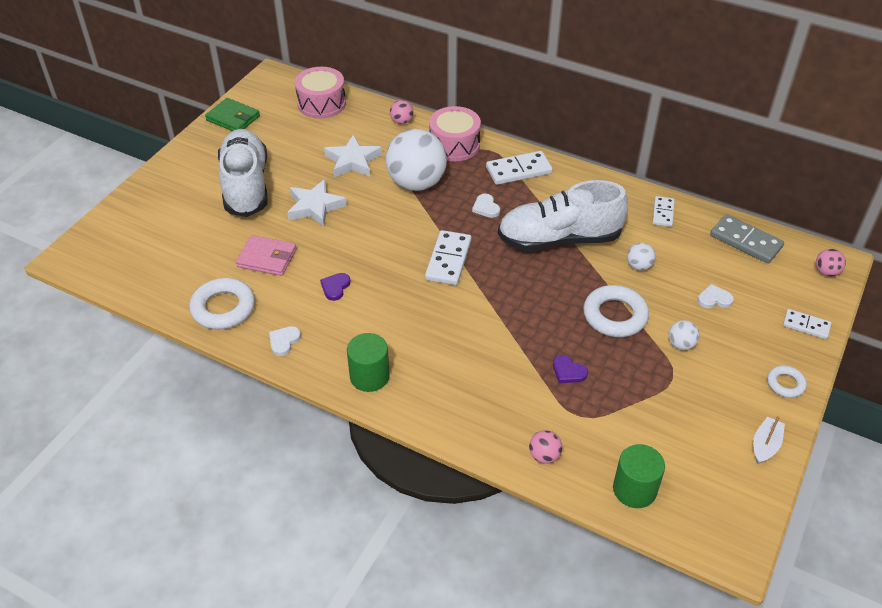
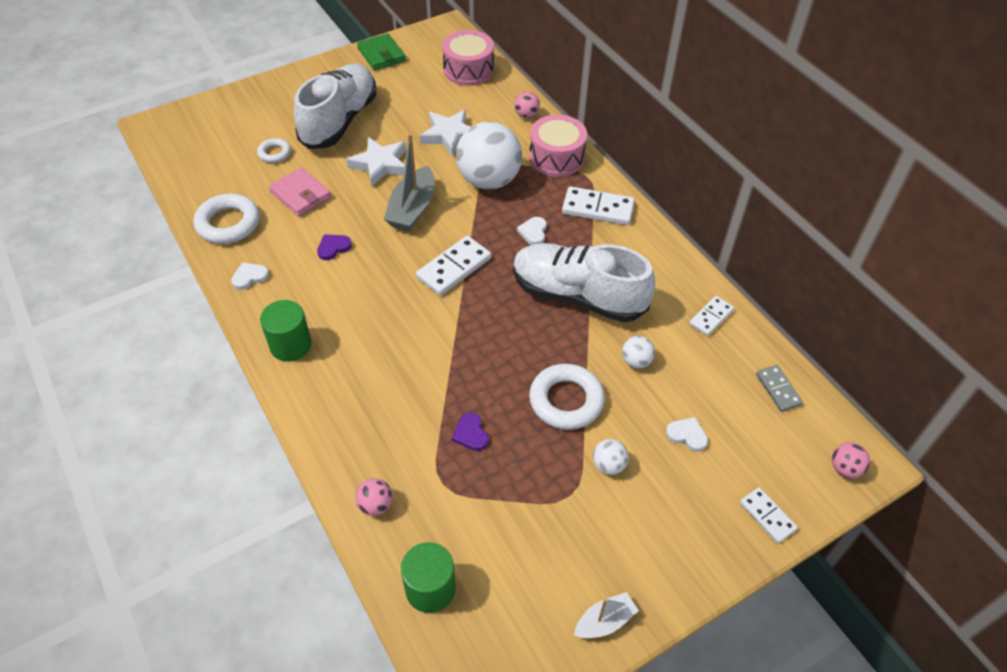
camera: 30 degrees right, 5 degrees up
grey domino [710,214,784,264] -> grey domino [756,365,803,412], size x0.61
white ring [767,365,807,398] -> white ring moved to [257,138,291,163]
none -> grey boat [384,134,435,232]

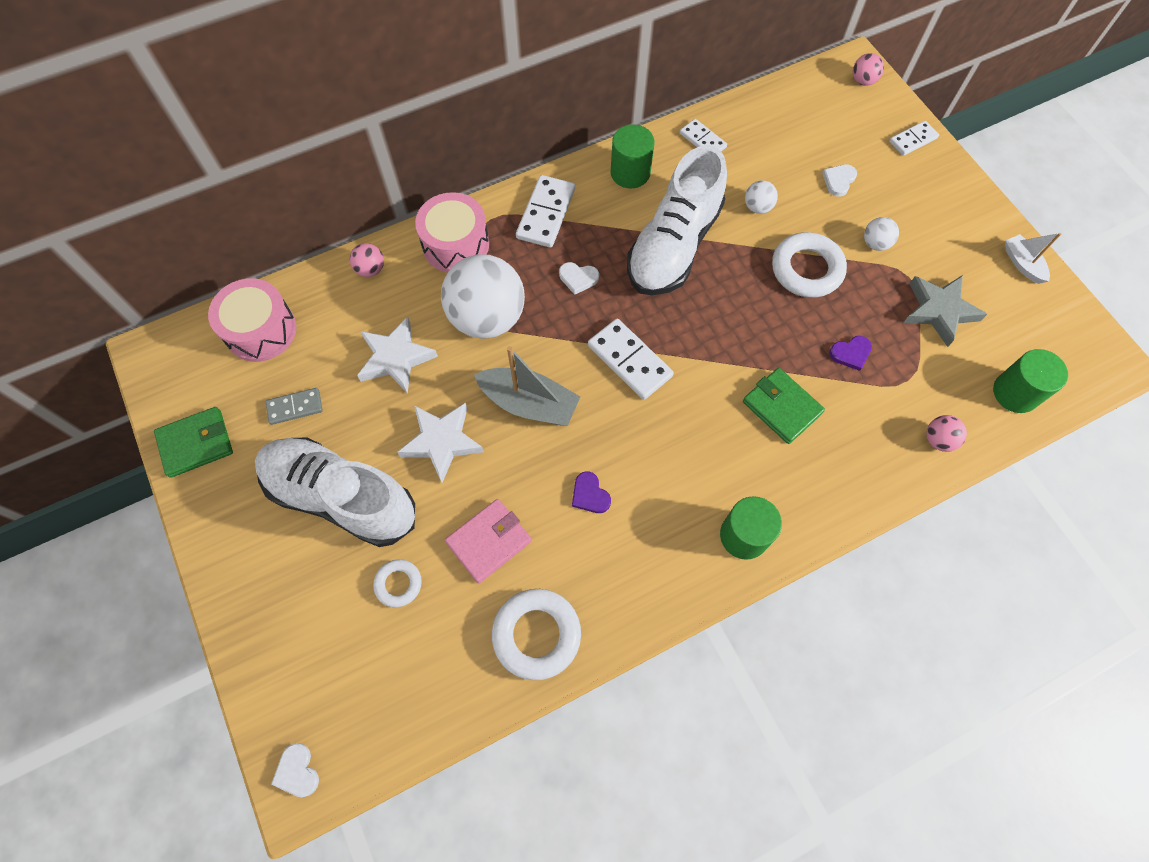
camera: 85 degrees left, 15 degrees up
white heart [231,262,269,290] -> white heart moved to [271,743,319,797]
grey domino [756,365,803,412] -> grey domino moved to [266,388,323,425]
none -> green cylinder [610,124,655,189]
none -> green wallet [743,368,825,444]
none -> grey star [904,275,987,347]

